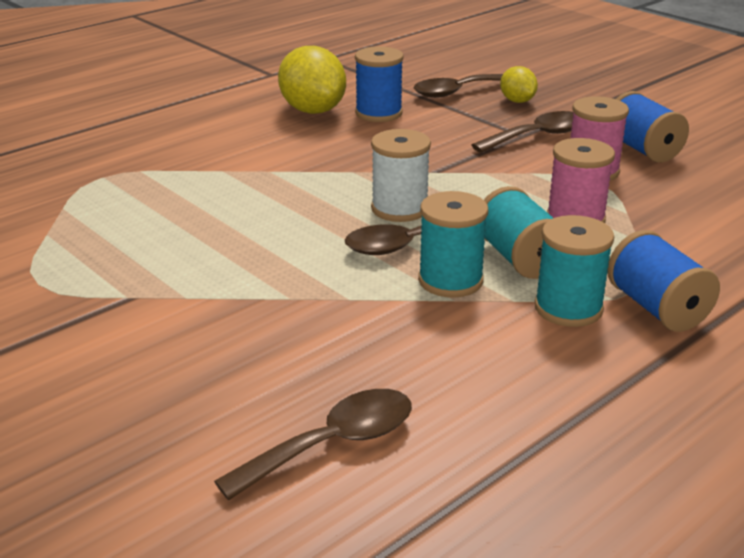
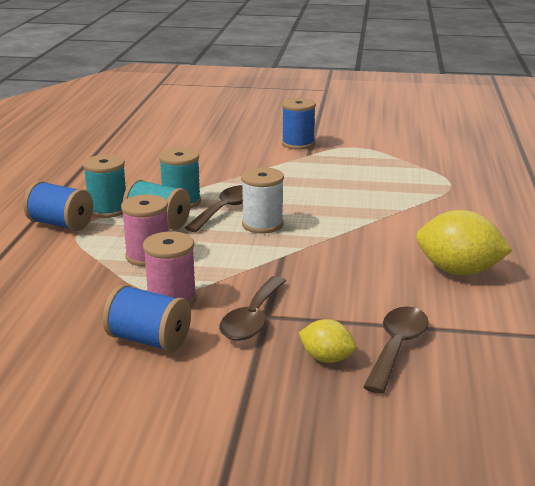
camera: 140 degrees right, 5 degrees down
brown spoon [214,389,412,500] -> none
blue spool [355,46,404,122] -> blue spool moved to [282,98,316,150]

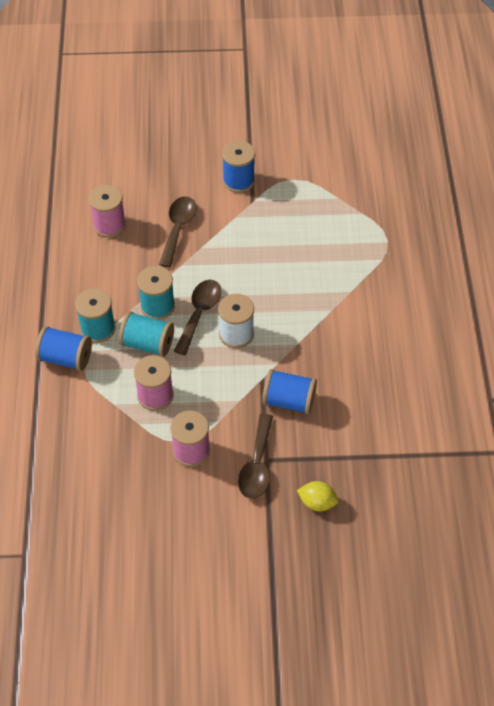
camera: 10 degrees left, 30 degrees up
blue spool [103,284,191,352] -> blue spool moved to [262,369,317,414]
brown spoon [363,306,429,394] -> brown spoon moved to [159,196,197,267]
yellow lemon [416,210,512,276] -> none
none -> pink spool [89,185,126,238]

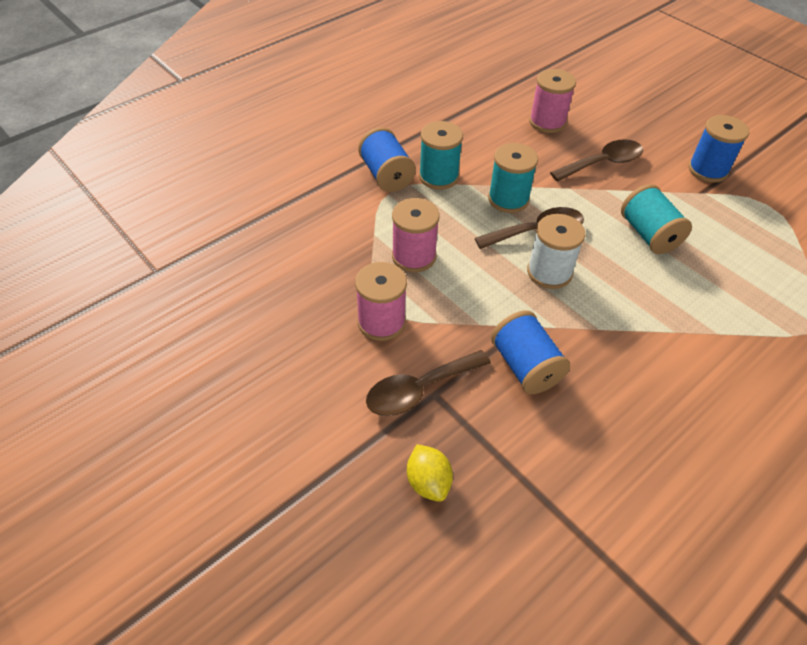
camera: 50 degrees right, 5 degrees down
turquoise spool [119,311,174,357] -> turquoise spool moved to [621,184,692,254]

